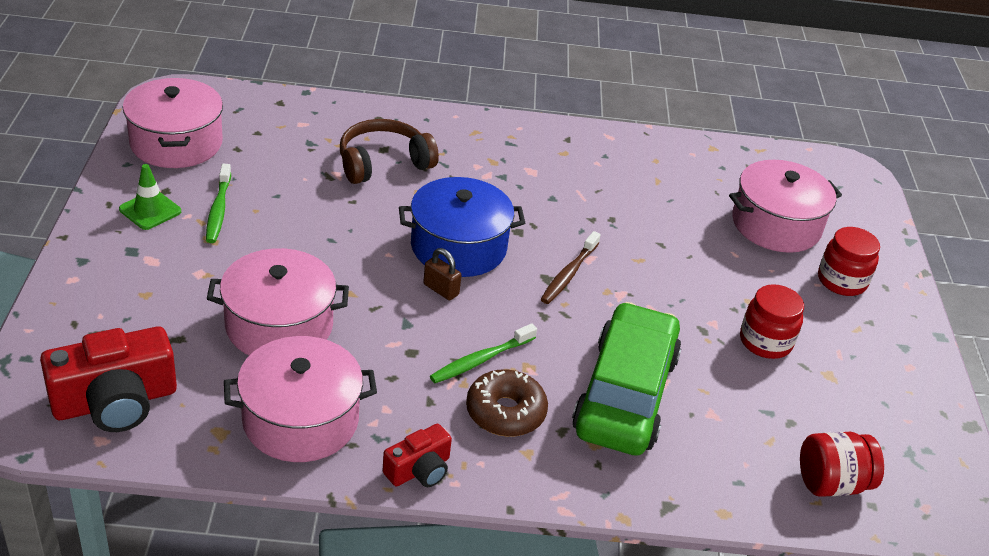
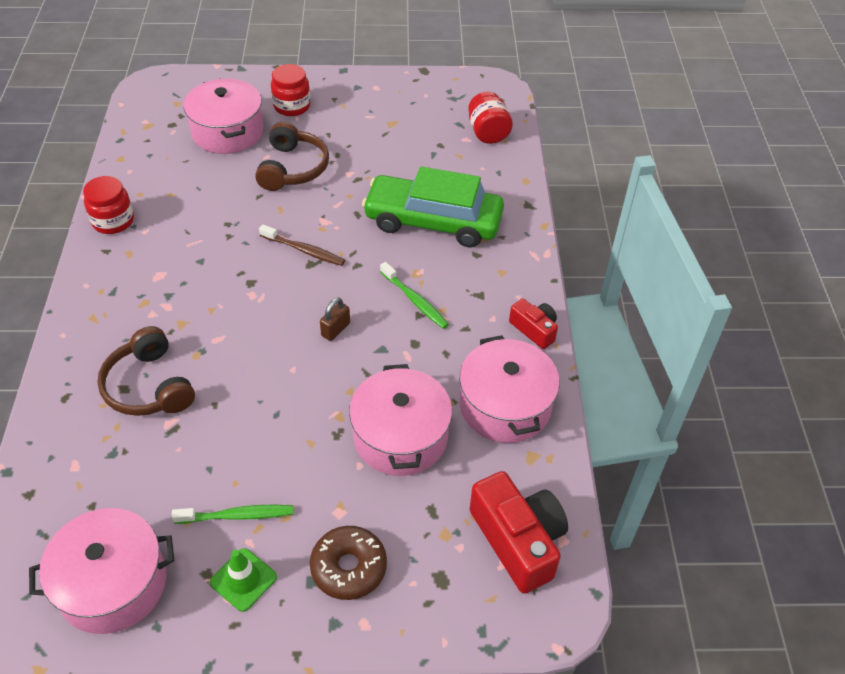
camera: 90 degrees left, 10 degrees up
blue pot [399,177,525,277] -> none
brown donut [466,369,548,437] -> brown donut moved to [310,526,387,600]
red jar [740,284,804,359] -> red jar moved to [83,176,134,234]
none -> brown headphones [255,122,329,191]

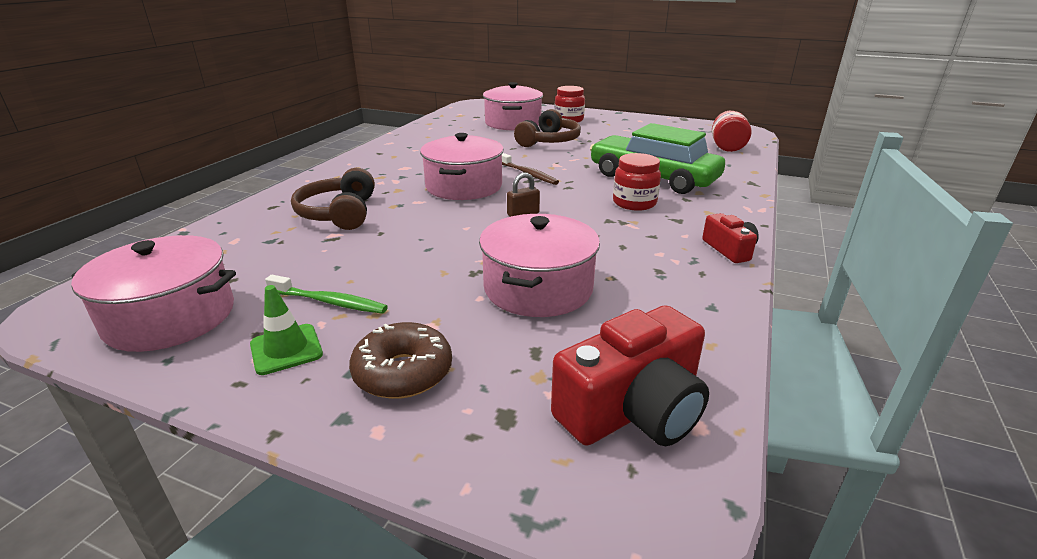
camera: 25 degrees right, 20 degrees down
red jar [83,176,134,234] -> red jar moved to [613,153,661,211]
green toothbrush [380,262,449,329] -> none
pink pot [460,335,560,443] -> pink pot moved to [420,133,504,200]
red camera [470,471,568,594] -> red camera turned 60 degrees clockwise [551,305,709,446]

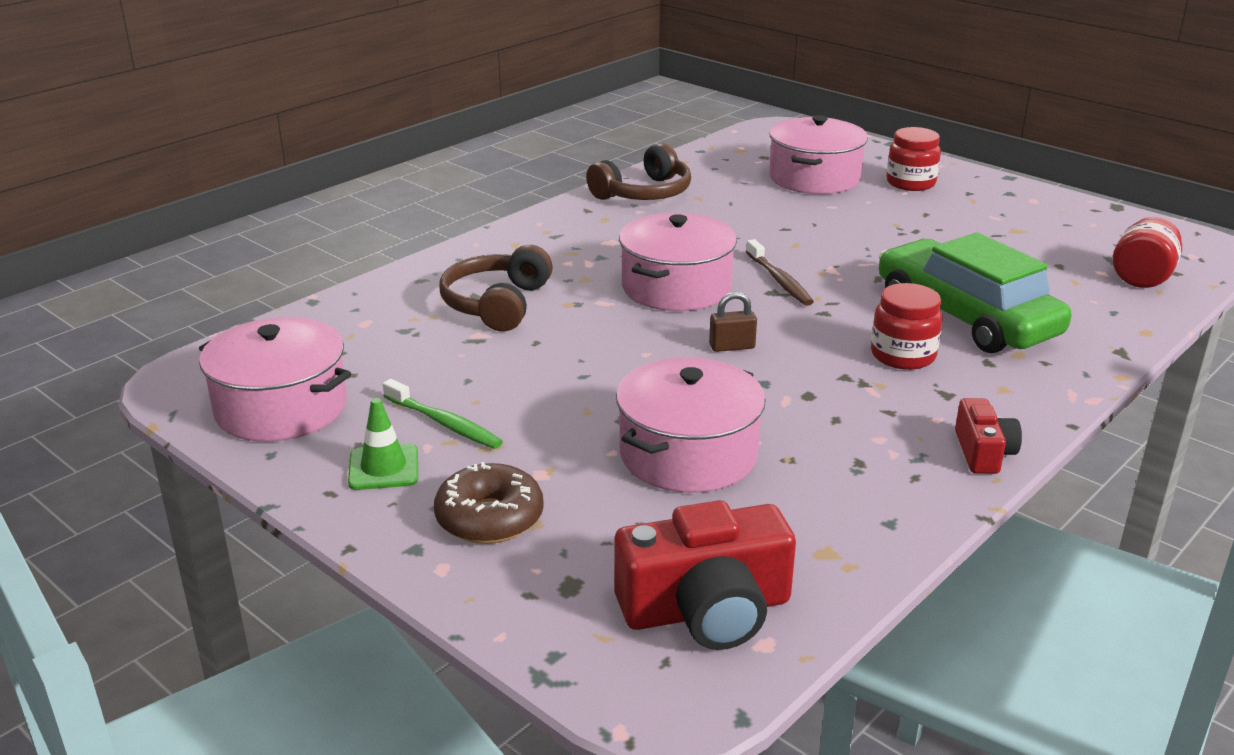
camera: 20 degrees right, 0 degrees up
brown headphones [514,109,581,147] -> brown headphones moved to [586,143,691,200]

